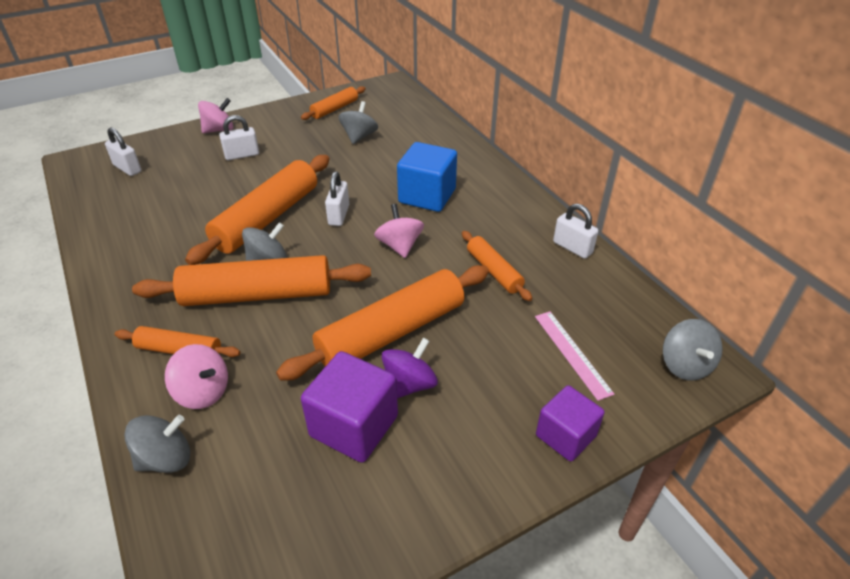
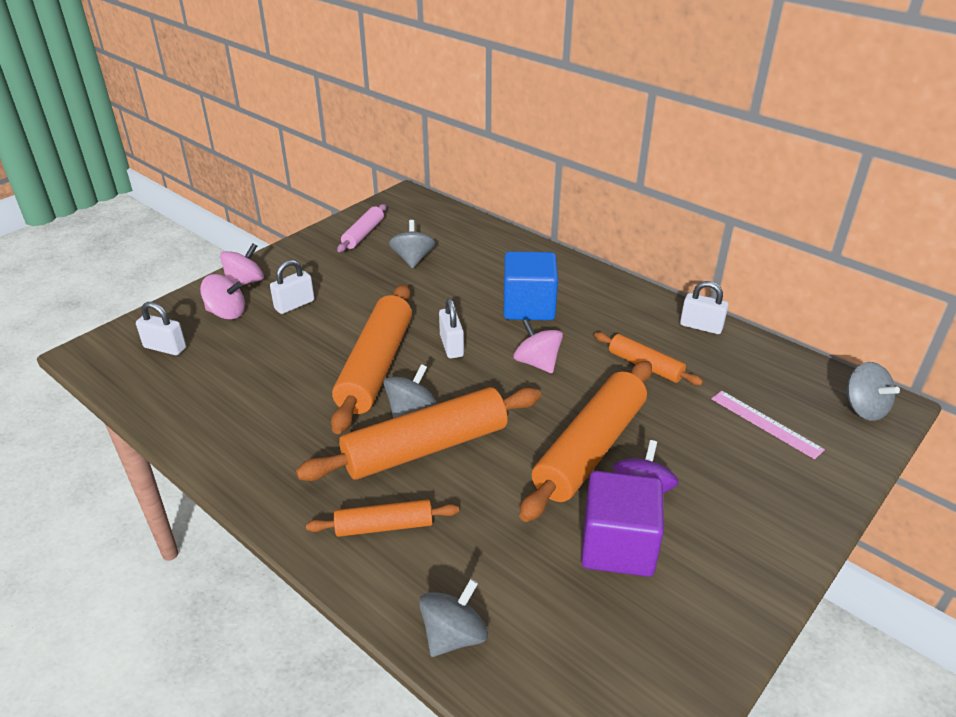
camera: 20 degrees left, 5 degrees down
pink spinning top [165,344,228,409] -> pink spinning top moved to [200,274,245,320]
orange rolling pin [301,86,365,120] -> pink rolling pin [337,204,386,252]
purple cube [536,385,605,461] -> none

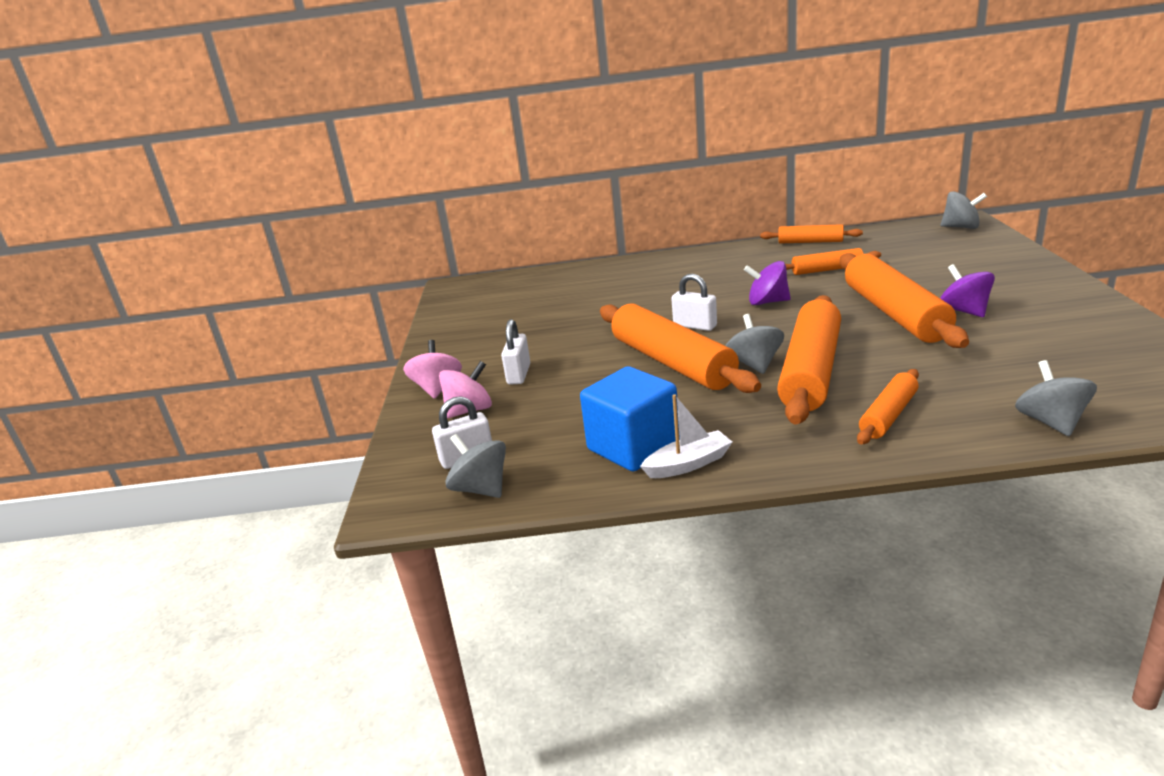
camera: 40 degrees left, 10 degrees down
pink rolling pin [337,204,386,252] -> none
grey spinning top [389,220,435,269] -> grey spinning top moved to [445,434,506,498]
blue cube [504,251,558,320] -> blue cube moved to [580,366,680,472]
pink spinning top [513,319,563,373] -> purple spinning top [744,261,791,305]
purple cube [581,471,664,577] -> none
white padlock [680,281,729,334] -> orange rolling pin [760,224,863,243]
pink ruler [711,391,825,459] -> none
none -> white boat [640,394,732,478]

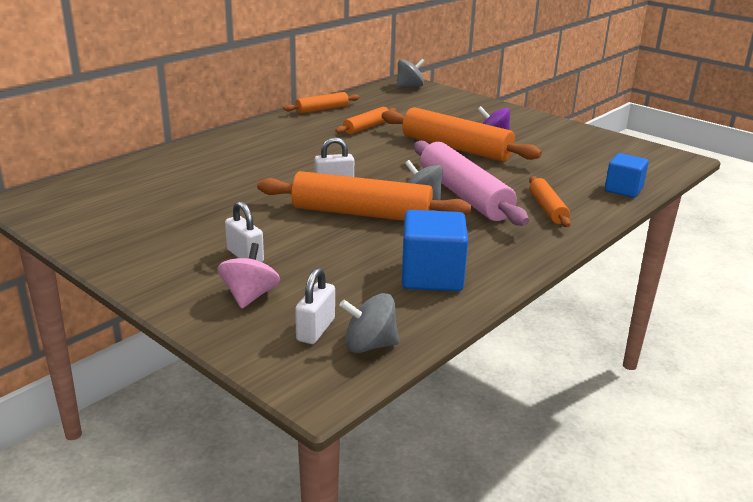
camera: 50 degrees left, 0 degrees up
pink spinning top [403,340,462,399] -> none
white boat [640,394,732,478] -> none
purple spinning top [744,261,791,305] -> none
orange rolling pin [777,295,841,425] -> pink rolling pin [414,141,529,226]
grey spinning top [1015,360,1097,436] -> blue cube [605,153,649,198]

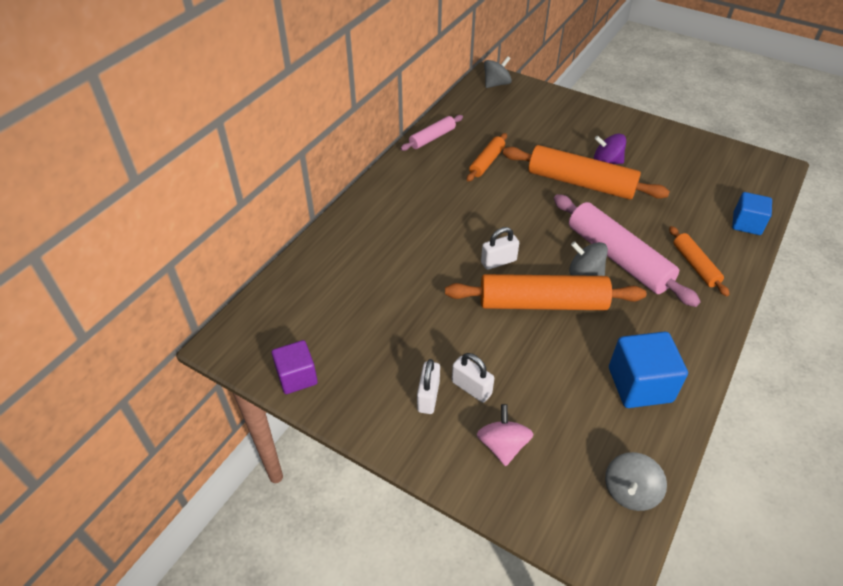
camera: 10 degrees left, 20 degrees up
orange rolling pin [283,92,360,114] -> pink rolling pin [400,115,463,151]
white padlock [295,268,335,344] -> white padlock moved to [417,359,440,414]
grey spinning top [340,293,399,353] -> grey spinning top turned 45 degrees counterclockwise [605,452,667,511]
none -> purple cube [272,340,318,394]

